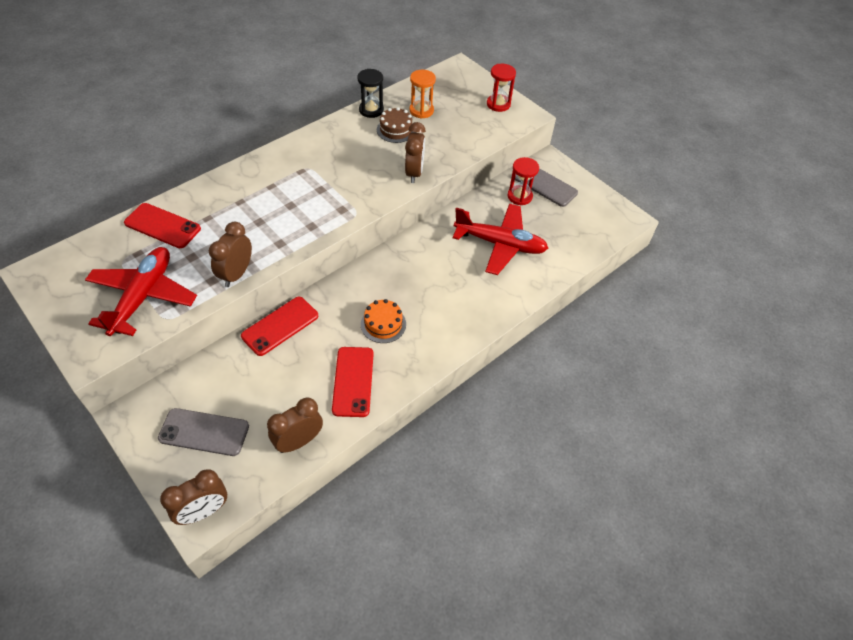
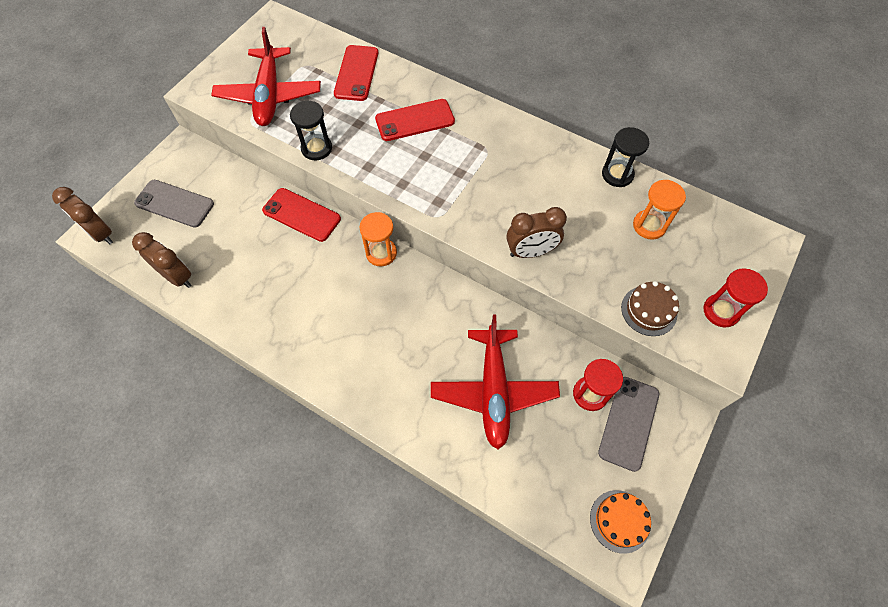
camera: 75 degrees right, 10 degrees up
red plane [85,247,197,336] -> red plane turned 90 degrees clockwise [211,27,321,126]
grey phone [158,408,249,456] -> grey phone turned 60 degrees counterclockwise [134,180,214,228]
brown clock [209,222,252,287] -> black hourglass [290,101,332,160]
red phone [332,347,374,417] -> red phone moved to [375,99,455,141]
orange cake [361,299,406,343] -> orange cake moved to [590,490,651,554]
brown cake [377,107,415,143] -> brown cake moved to [621,281,679,336]
none -> orange hourglass [360,212,397,266]

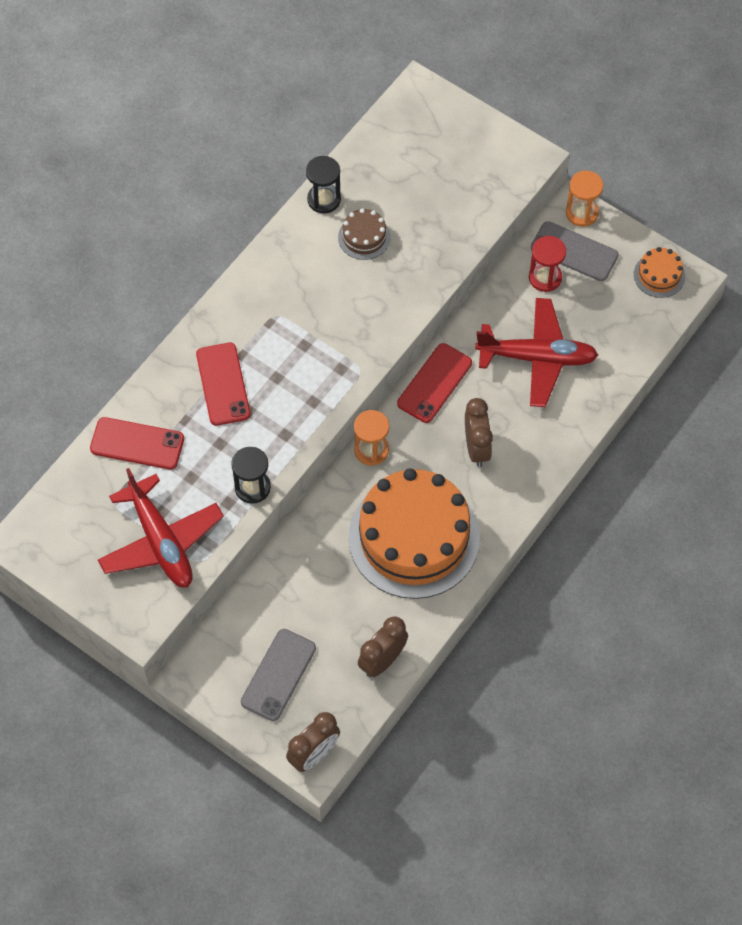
camera: 85 degrees left, 0 degrees up
red plane [211,27,321,126] -> red plane turned 60 degrees clockwise [98,468,224,587]
red phone [262,188,341,242] -> red phone moved to [397,343,472,423]
brown clock [507,207,567,258] -> brown clock moved to [465,398,493,467]
brown cake [621,281,679,336] -> brown cake moved to [338,208,390,260]
orange hourglass [633,180,686,239] -> orange hourglass moved to [566,170,603,227]
red hourglass [703,268,768,328] -> none
none -> orange cake [348,468,480,599]

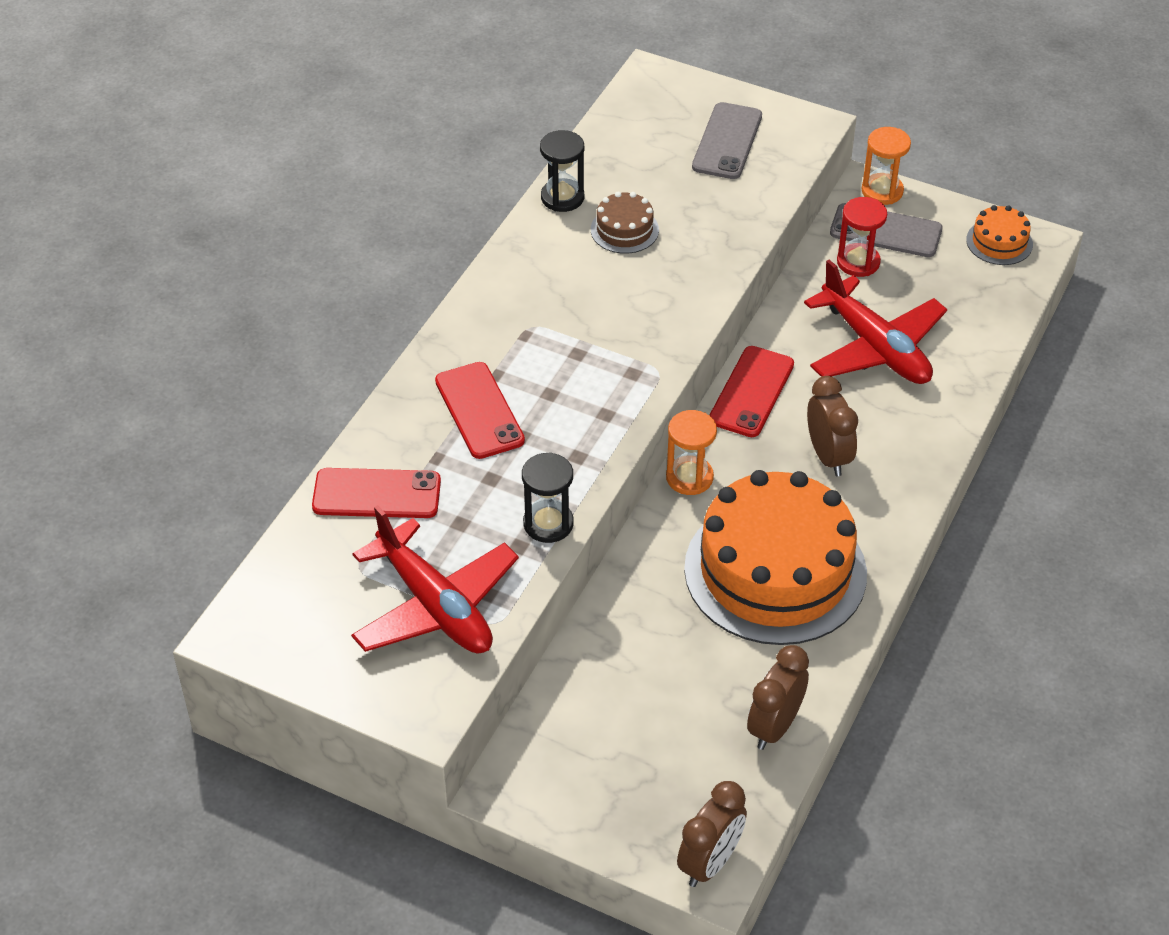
camera: 10 degrees left, 15 degrees down
grey phone [241,629,316,721] -> grey phone moved to [692,102,762,179]
red plane [475,298,598,407] -> red plane turned 60 degrees clockwise [804,260,947,384]

